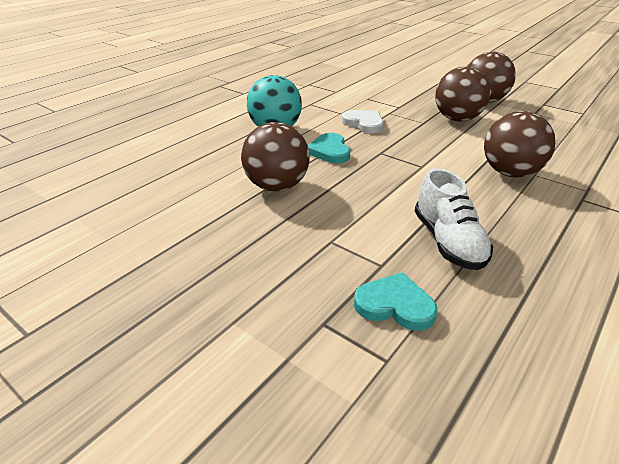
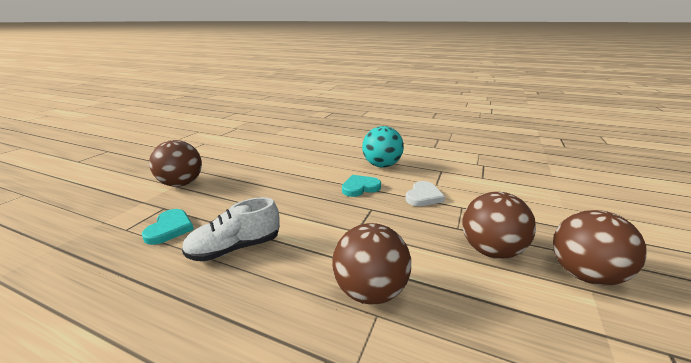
camera: 75 degrees right, 10 degrees down
brown ball [241,122,310,191] -> brown ball moved to [149,140,202,187]

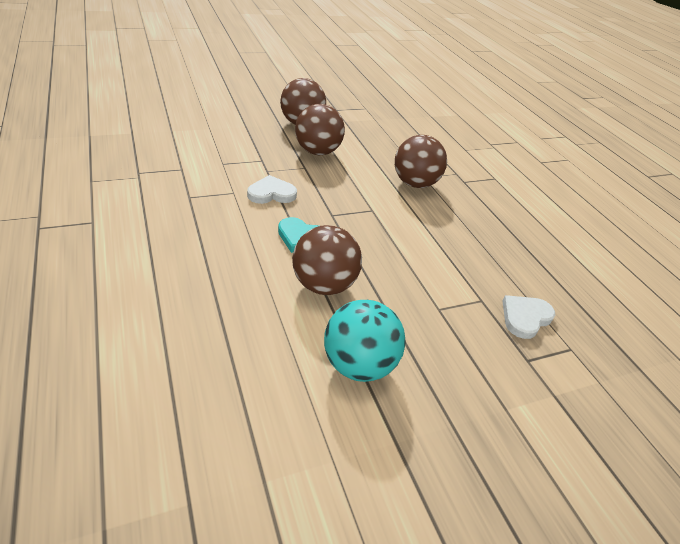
camera: 140 degrees left, 15 degrees up
turquoise heart [142,209,194,245] -> white heart [502,295,555,339]
brown ball [149,140,202,187] -> brown ball moved to [292,225,362,295]
white shoe [182,197,280,261] -> none
turquoise ball [362,126,404,168] -> turquoise ball moved to [324,300,406,382]

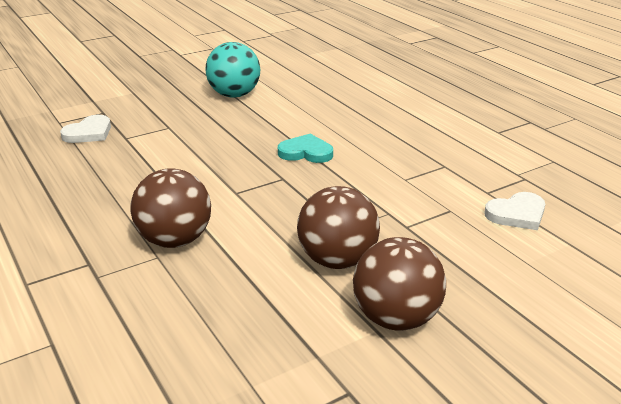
camera: 175 degrees right, 10 degrees down
white heart [247,175,297,204] -> white heart moved to [484,192,545,230]
brown ball [292,225,362,295] -> none

